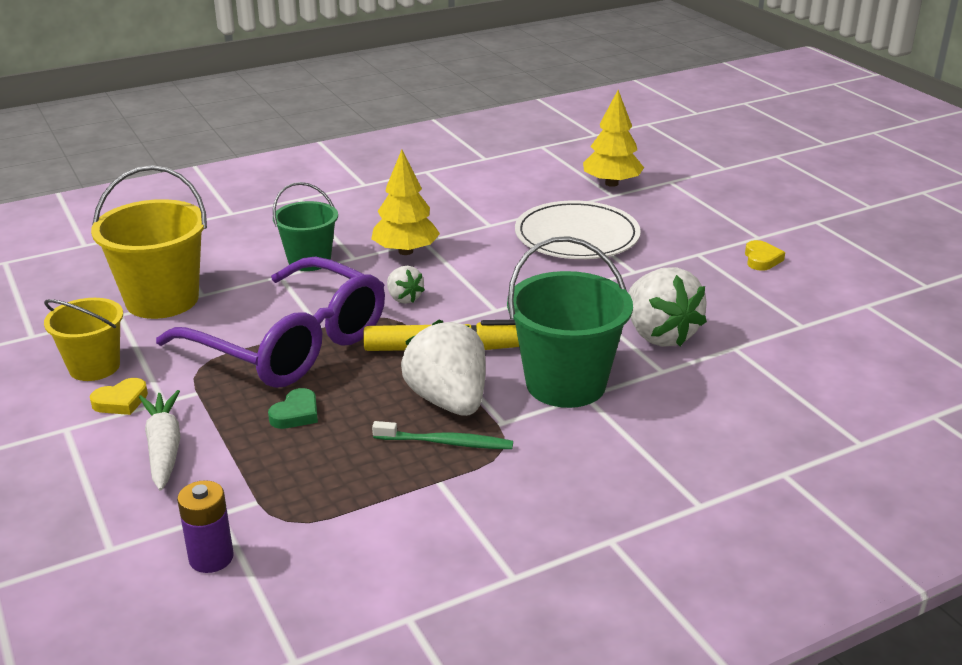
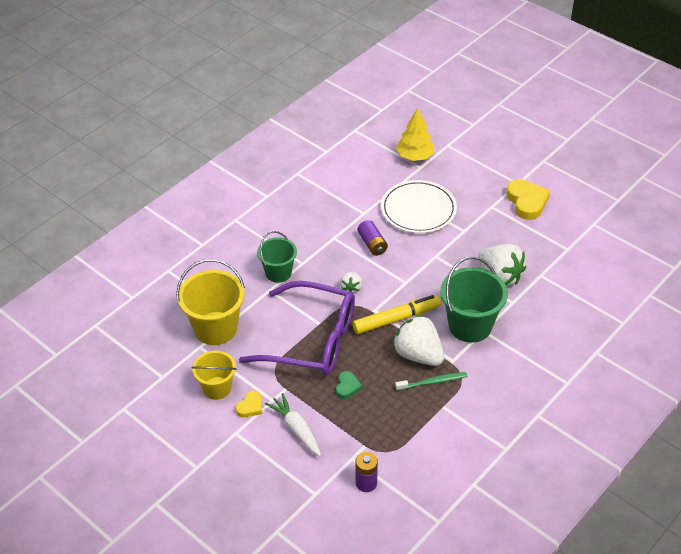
camera: 20 degrees left, 15 degrees up
yellow tree [371,150,440,255] -> none
white strawberry [387,266,425,304] -> white strawberry turned 60 degrees clockwise [340,271,362,293]
yellow heart [745,240,785,271] -> yellow heart [506,179,550,220], size x1.85
none -> purple battery [357,220,388,256]

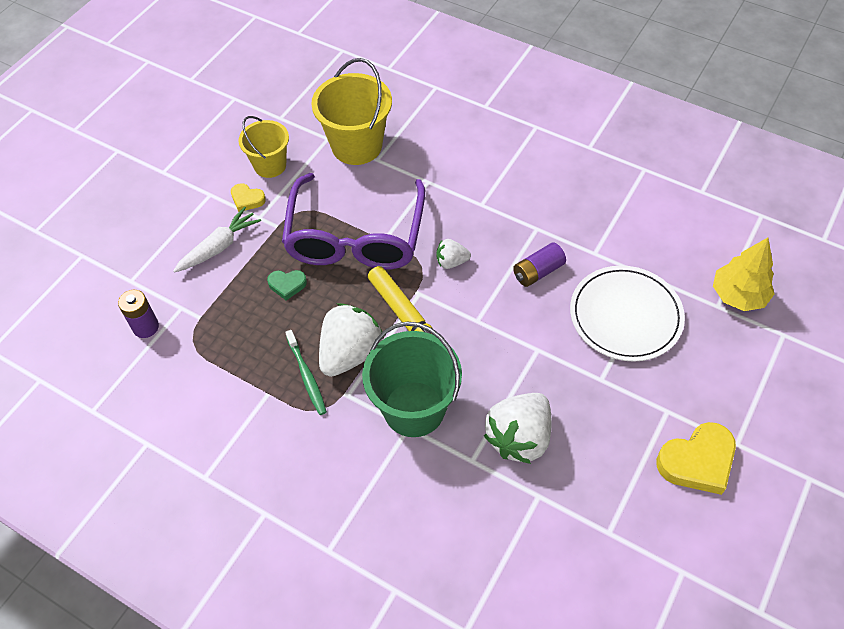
camera: 80 degrees right, 10 degrees up
green bucket [257,231,297,283] -> none

